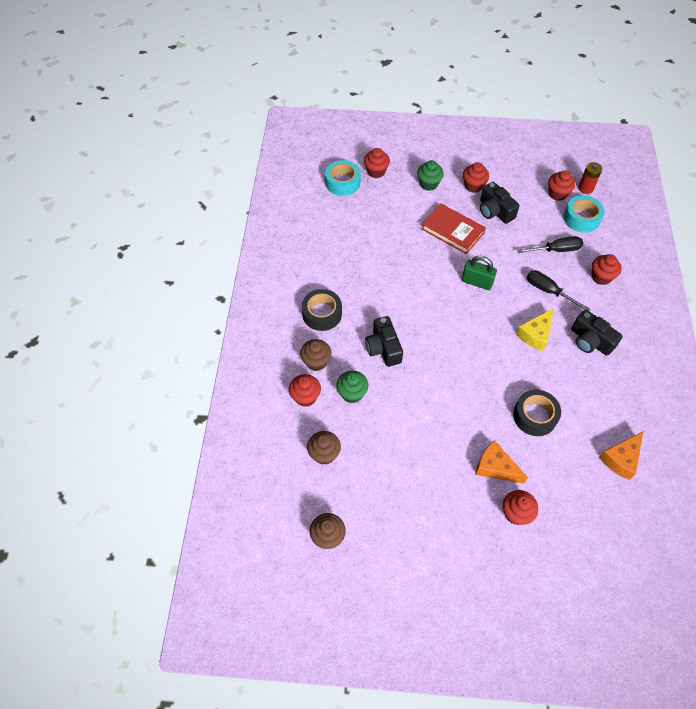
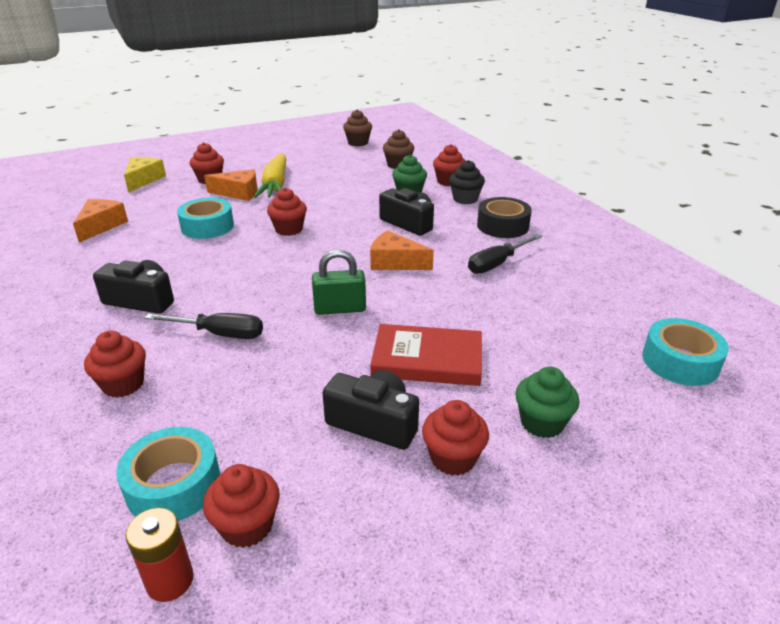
camera: 150 degrees right, 25 degrees down
brown cupcake [300,339,331,371] -> black cupcake [449,160,485,204]
red cupcake [364,148,390,178] -> red cupcake moved to [267,188,307,236]
black tape [513,390,561,436] -> turquoise tape [177,198,234,239]
yellow cheese [516,308,554,351] -> yellow cheese moved to [124,157,166,193]
black screwdriver [517,236,583,253] -> black screwdriver moved to [468,234,542,274]
none -> yellow carrot [254,154,286,198]
none -> orange cheese [370,230,434,270]

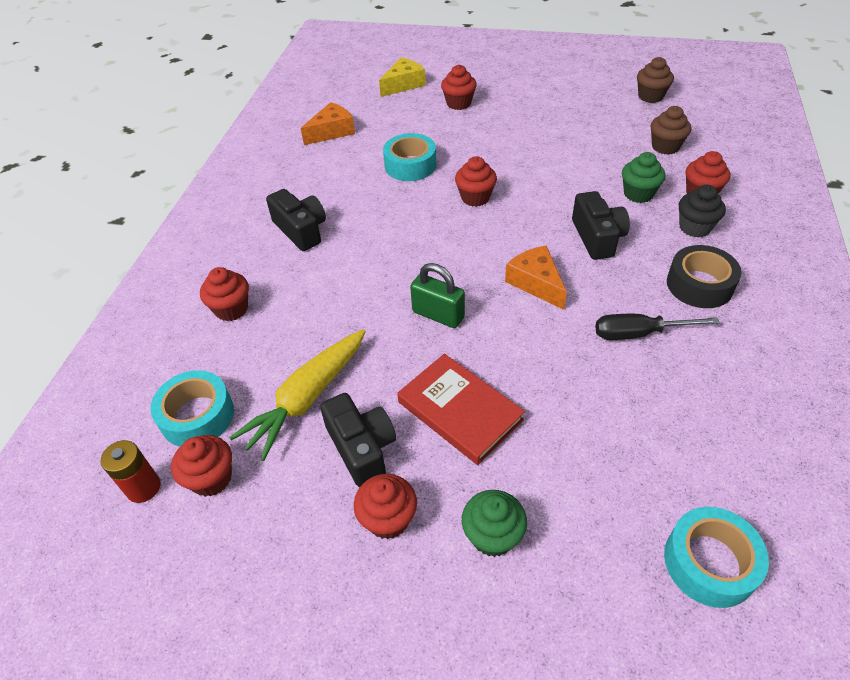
camera: 40 degrees right, 15 degrees up
black screwdriver [145,313,263,339] -> none
orange cheese [204,169,257,201] -> none
yellow carrot [254,154,286,198] -> yellow carrot moved to [229,329,366,461]

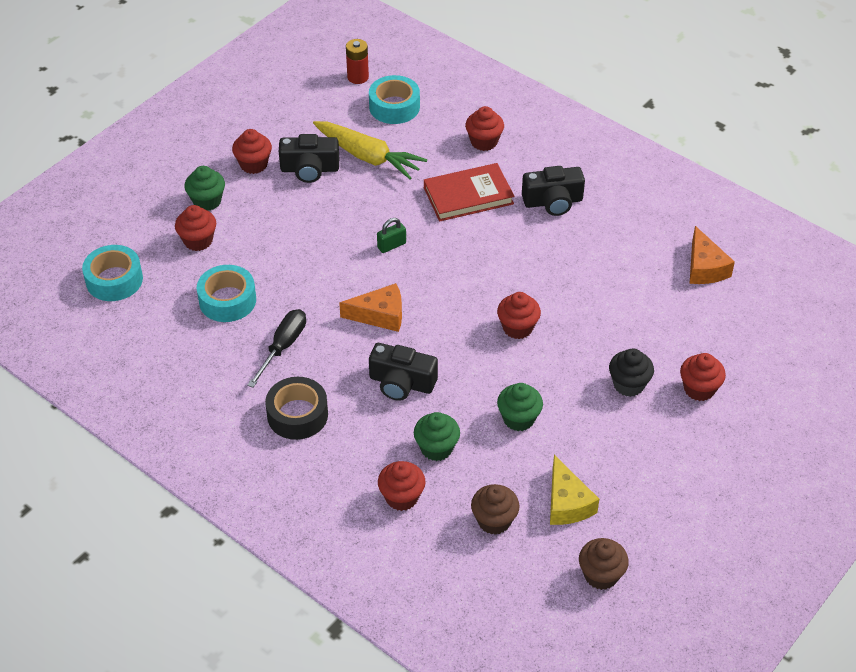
camera: 115 degrees right, 0 degrees up
red cupcake [171,435,232,497] -> red cupcake moved to [175,205,216,251]
yellow carrot [229,329,366,461] -> yellow carrot turned 150 degrees clockwise [313,121,427,180]
yellow cheese [379,57,426,97] -> yellow cheese moved to [550,455,599,525]
turquoise tape [383,133,436,181] -> turquoise tape moved to [197,265,256,322]
red book [397,354,525,465] -> red book moved to [424,163,514,221]
green padlock [410,263,465,328] -> green padlock [377,218,406,253], size x0.65
black cupcake [679,185,726,238] -> black cupcake moved to [609,348,654,397]
none -> green cupcake [497,383,543,431]

